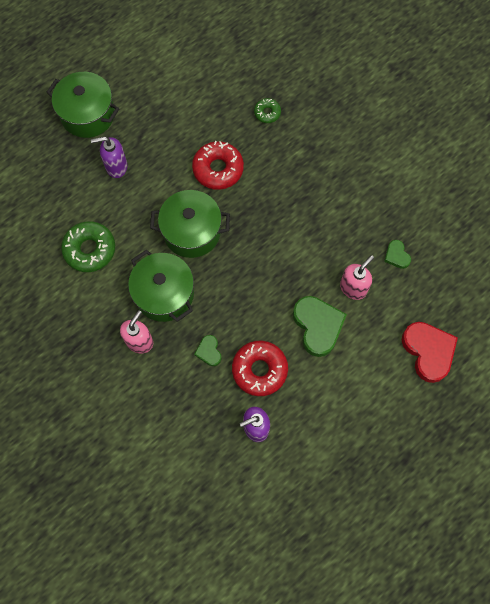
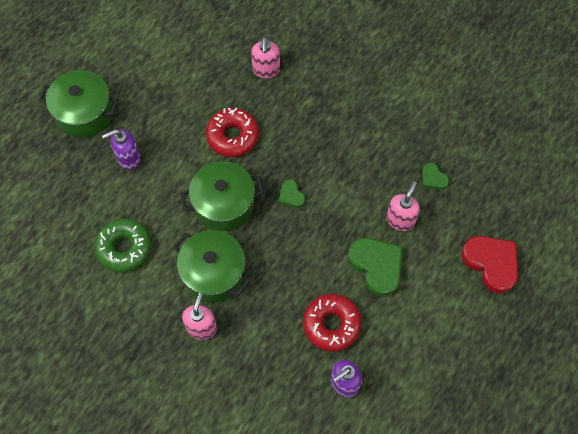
camera: 15 degrees left, 5 degrees down
green heart [194,335,221,366] -> green heart moved to [278,180,305,208]
green donut [254,98,281,123] -> pink soap dispenser [251,37,280,78]

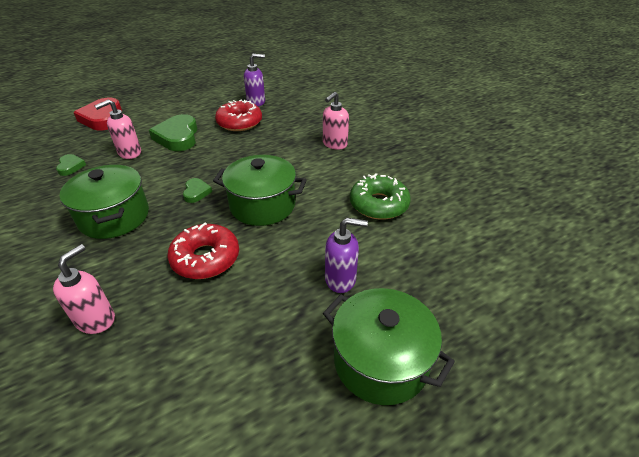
camera: 155 degrees left, 25 degrees down
green pot [173,230,250,302] -> green pot moved to [60,165,149,239]

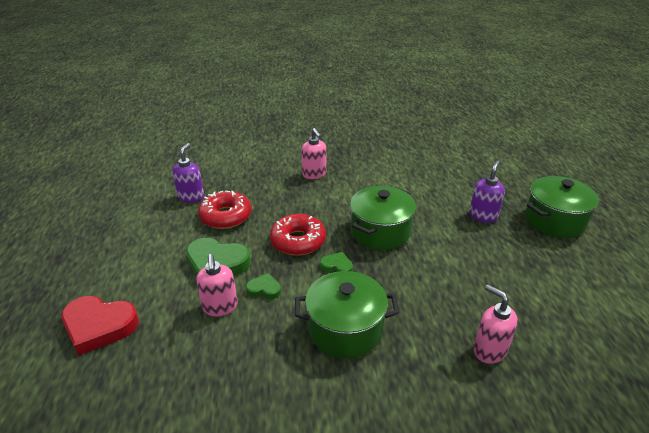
camera: 65 degrees left, 5 degrees down
green heart [56,154,86,176] -> green heart moved to [246,273,281,299]
red donut [167,222,239,279] -> red donut moved to [270,214,326,256]
green donut [350,173,411,220] -> none

